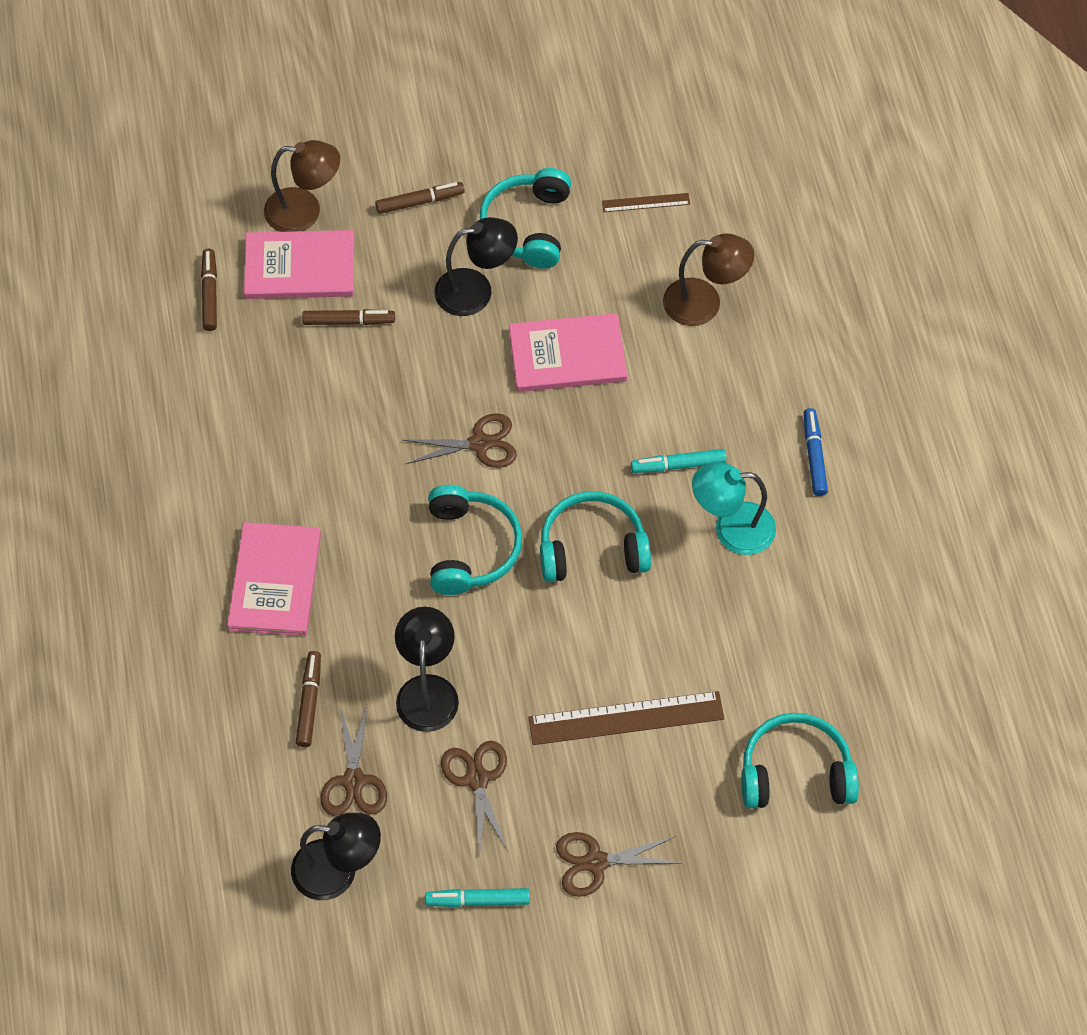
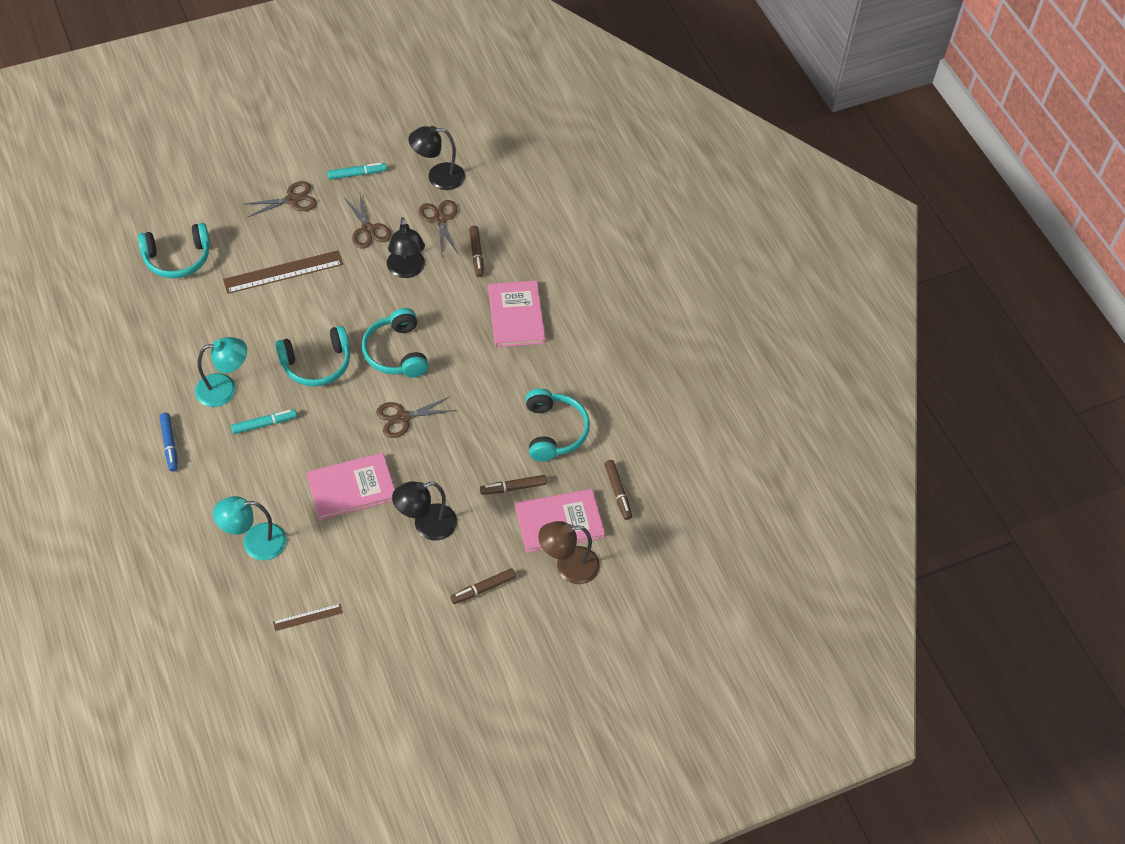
camera: 165 degrees right, 5 degrees down
turquoise headphones [480,168,571,269] -> turquoise headphones moved to [526,388,590,461]
brown lamp [663,233,754,326] -> turquoise lamp [213,496,287,560]

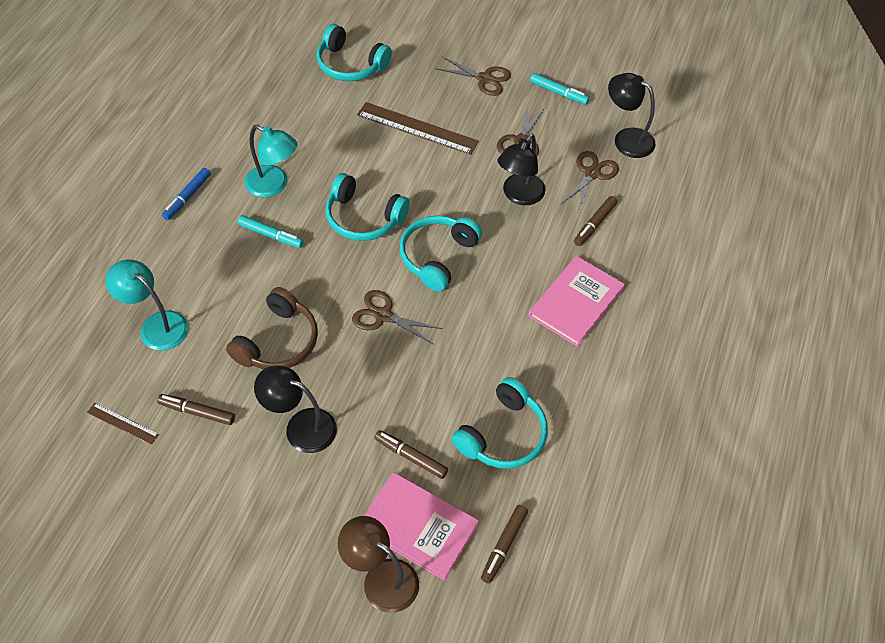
camera: 45 degrees right, 0 degrees up
pink book [306,453,395,520] -> brown headphones [226,287,318,369]
brown marker [450,568,516,604] -> brown marker moved to [157,394,235,425]

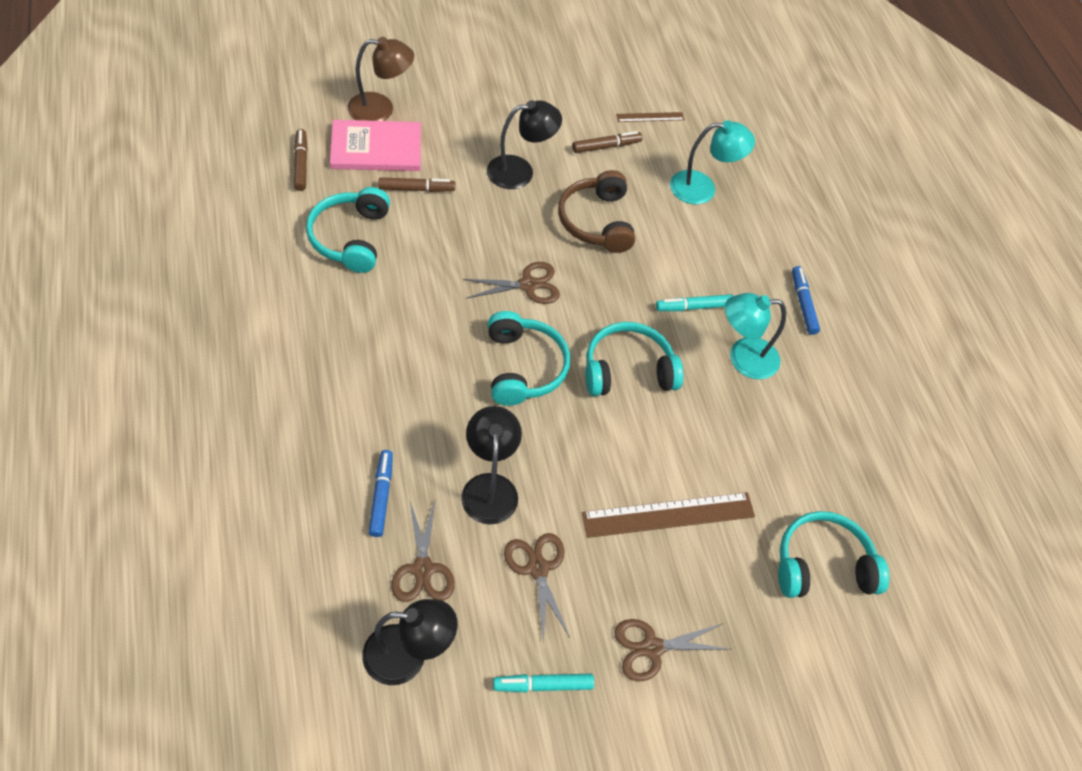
camera: 140 degrees right, 0 degrees up
pink book [528,256,625,347] -> none
brown marker [574,196,617,246] -> blue marker [369,450,393,537]

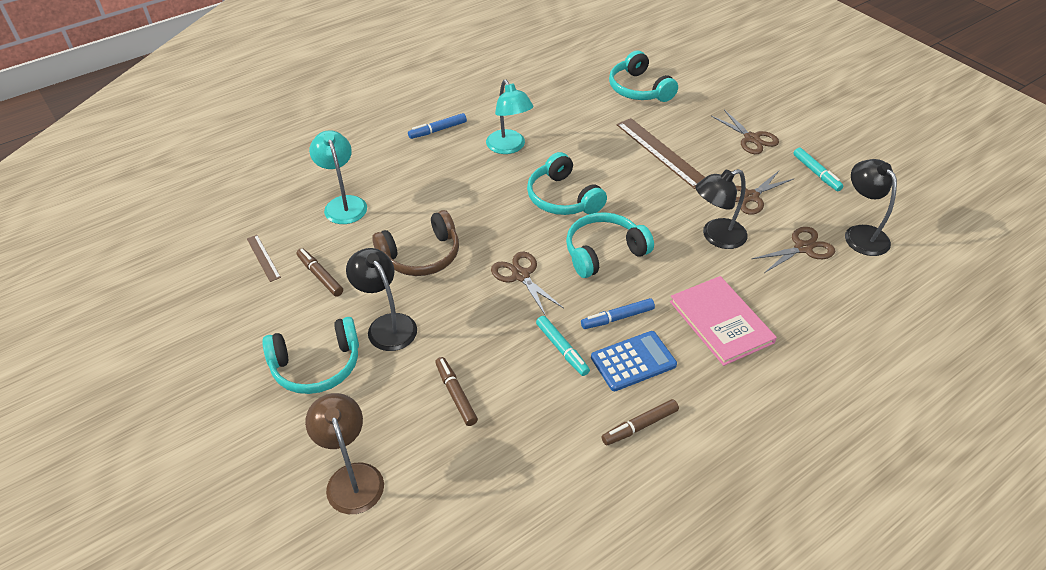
camera: 105 degrees left, 10 degrees down
brown marker [294,129,308,191] -> brown marker moved to [602,399,679,445]
turquoise headphones [306,187,390,273] -> turquoise headphones moved to [262,317,359,394]
pink book [330,120,421,171] -> pink book moved to [670,276,777,366]
blue marker [369,450,393,537] -> blue marker moved to [581,298,655,329]
turquoise marker [656,294,734,311] -> turquoise marker moved to [536,316,590,376]
none -> blue calculator [591,331,677,391]

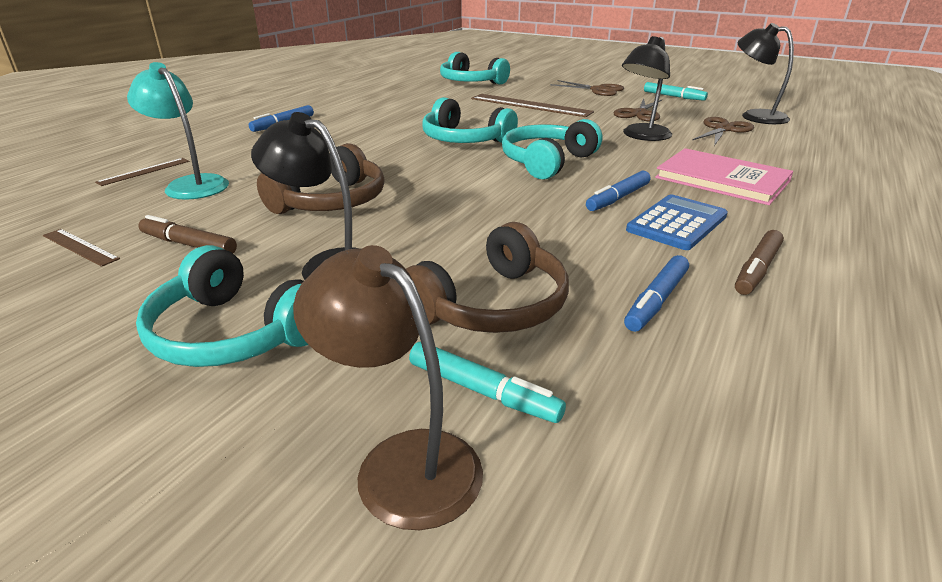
camera: 25 degrees left, 15 degrees down
turquoise headphones [262,317,359,394] -> turquoise headphones turned 75 degrees clockwise [136,245,309,367]
brown marker [435,357,478,426] -> brown headphones [406,222,569,333]
turquoise lamp [486,80,534,154] -> none
brown scissors [491,252,563,316] -> none
turquoise marker [536,316,590,376] -> turquoise marker moved to [409,342,566,423]
none -> brown ruler [95,158,189,186]
none -> blue marker [624,255,689,332]

